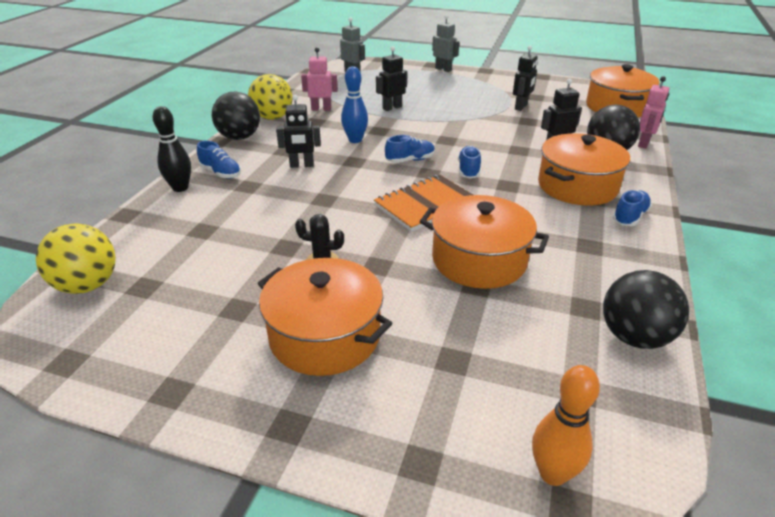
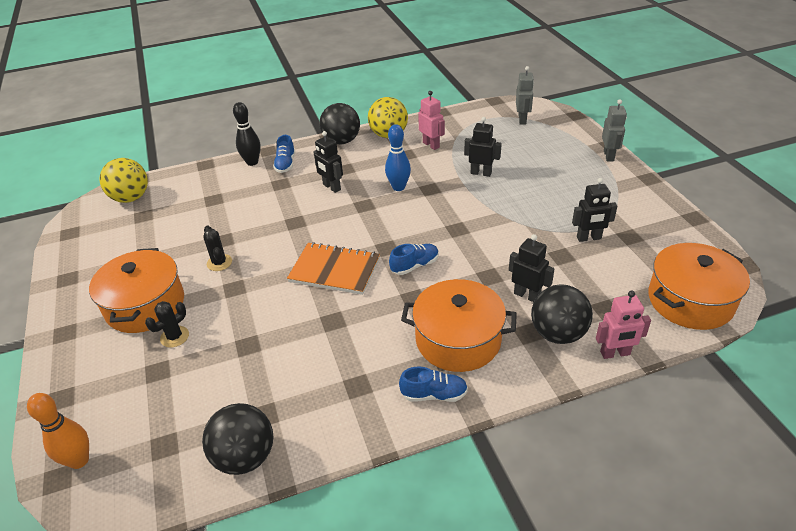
camera: 55 degrees right, 5 degrees up
blue shoe [385,135,435,163] -> none
orange pot [420,195,549,289] -> none
none -> black cactus [145,301,189,348]

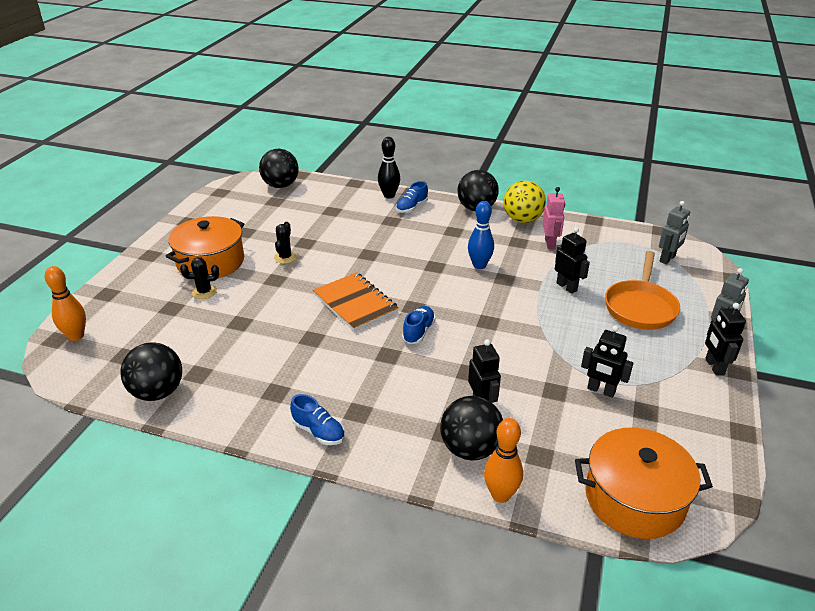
camera: 35 degrees right, 5 degrees down
yellow ball [99,158,148,203] -> black ball [259,149,299,188]
black robot [313,131,343,193] -> black robot moved to [705,303,746,376]
blue shoe [389,244,439,275] -> blue shoe turned 75 degrees counterclockwise [402,306,436,344]
orange pot [401,279,517,372] -> none
pink robot [596,291,651,359] -> orange bowling pin [484,418,523,503]
none -> orange pan [605,251,680,330]

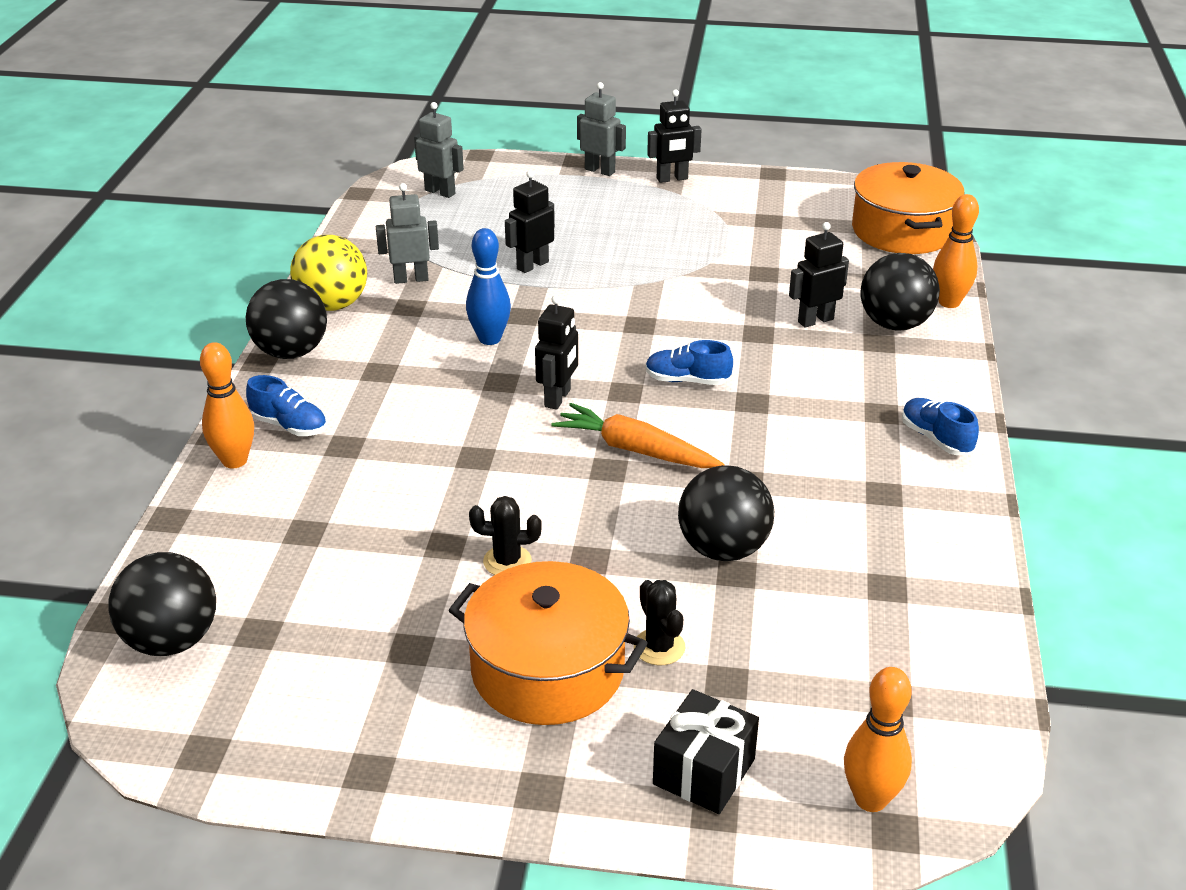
camera: 100 degrees left, 0 degrees up
black ball [120,342,182,401] -> black ball moved to [678,465,774,561]
blue shoe [290,394,345,445] -> blue shoe turned 60 degrees counterclockwise [902,398,979,455]
orange notebook [313,272,399,331] -> orange carrot [551,403,724,468]
black bowling pin [378,137,400,198] -> orange bowling pin [200,342,254,468]
pink robot [543,187,565,249] -> grey robot [376,183,439,284]
black robot [581,325,633,398] -> black robot moved to [535,295,578,410]
orange pan [605,251,680,330] -> none
none -> black gift [653,689,759,814]

